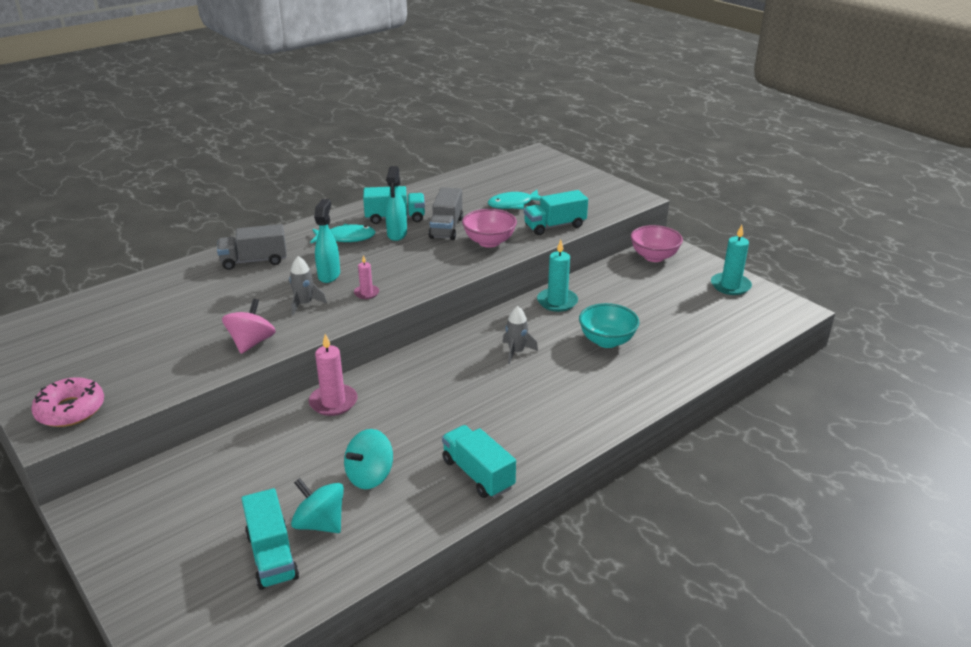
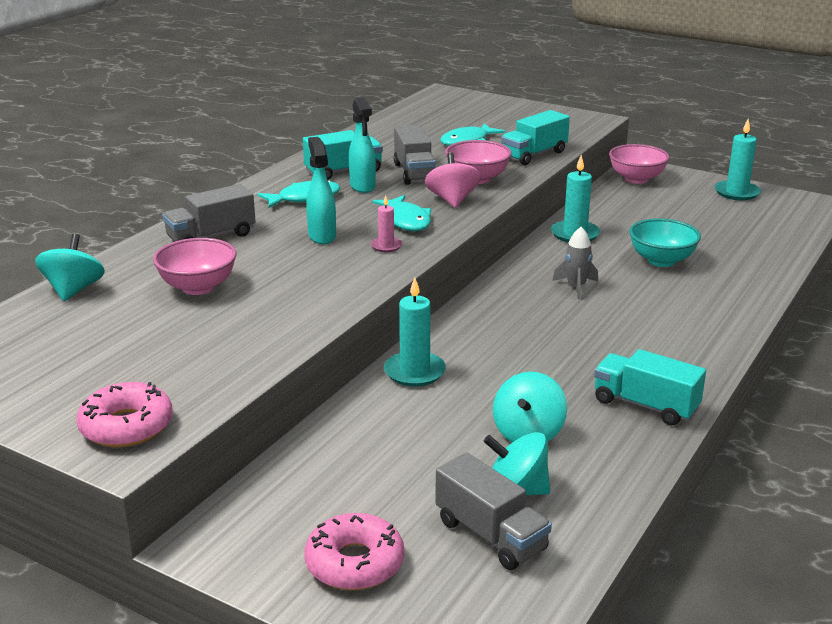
camera: 20 degrees left, 5 degrees down
pink spinning top [222,299,276,354] -> pink spinning top moved to [425,152,481,208]
turquoise truck [241,488,299,590] -> grey truck [435,452,552,570]
grey rocket [289,256,327,315] -> none
pink candle [309,334,358,416] -> turquoise candle [384,277,446,387]
none -> turquoise spinning top [35,234,105,301]
none -> pink bowl [153,238,237,295]
none -> pink donut [305,513,404,590]
none -> turquoise fish [372,195,431,231]

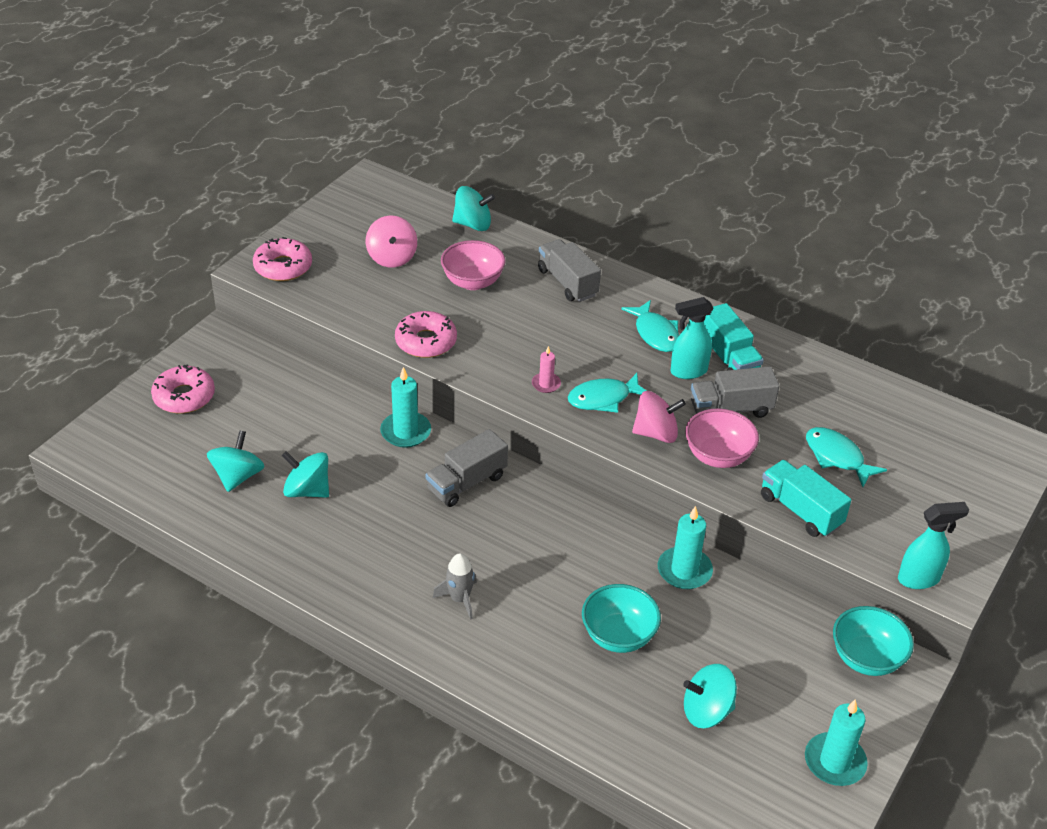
camera: 90 degrees right, 15 degrees up
turquoise spray bottle [306,137,336,244] -> turquoise spray bottle moved to [898,502,969,589]
grey truck [435,452,552,570] -> grey truck moved to [425,429,508,507]
grey rocket [552,227,598,299] -> grey rocket moved to [433,553,477,620]
turquoise truck [594,349,706,425] -> none
pink bowl [609,144,670,184] -> turquoise bowl [833,606,914,676]
none -> pink spinning top [366,216,417,268]
none -> pink donut [395,311,457,358]
none -> turquoise spinning top [683,664,737,728]

